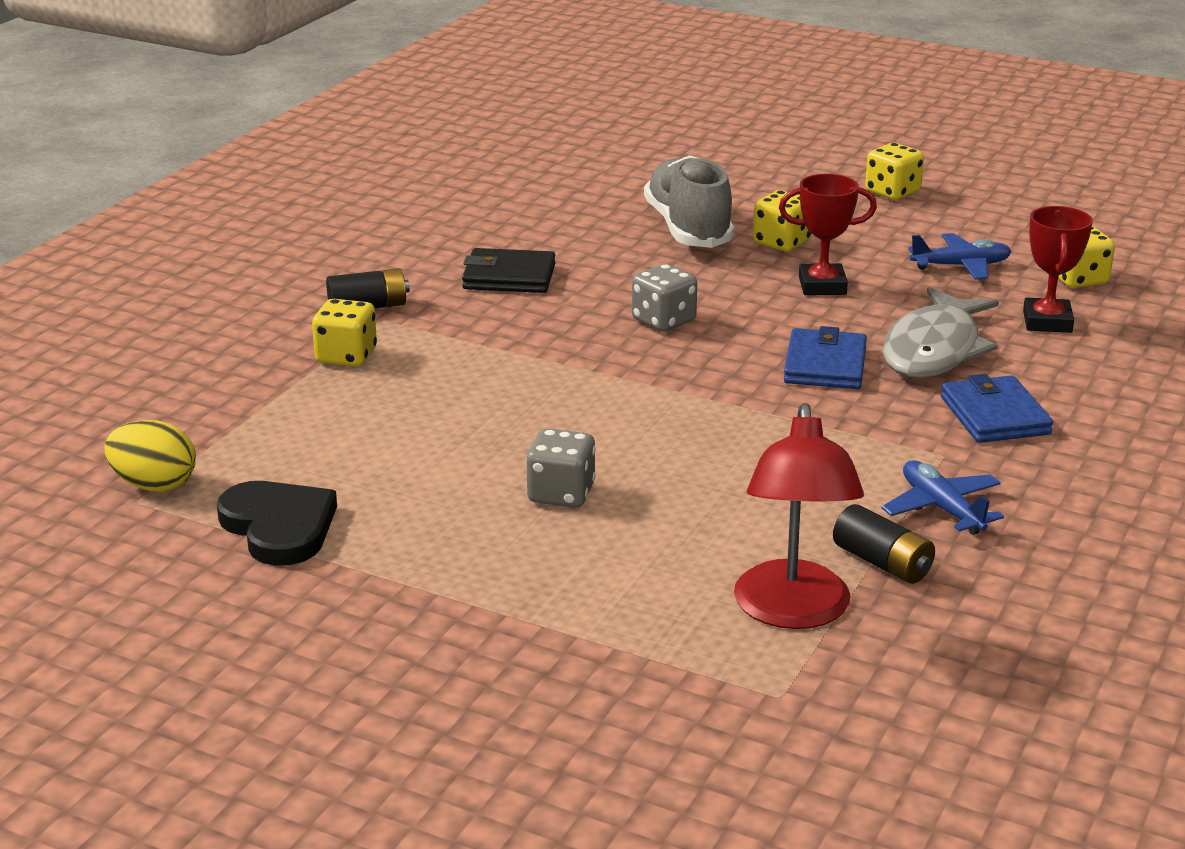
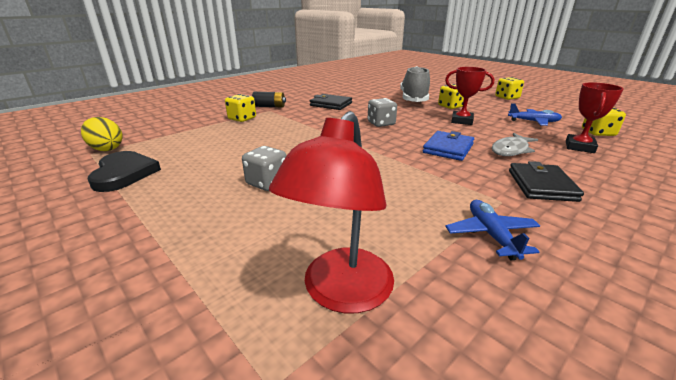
camera: 20 degrees right, 0 degrees up
black battery [833,504,935,584] -> none
grey fish [882,287,999,378] -> grey fish [492,133,538,156], size x0.64
blue wallet [941,374,1053,443] -> black wallet [509,161,584,202]

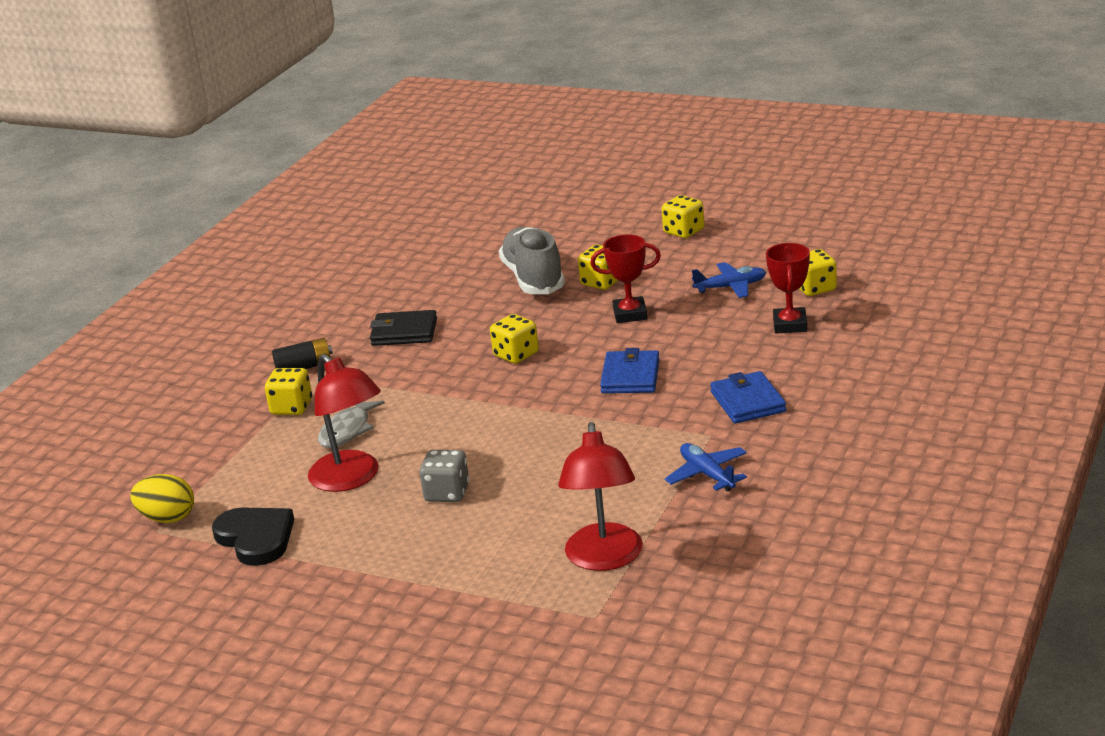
camera: 20 degrees left, 0 degrees up
grey dice [368,98,397,127] -> yellow dice [490,314,539,364]
grey fish [492,133,538,156] -> grey fish moved to [318,401,385,448]
black wallet [509,161,584,202] -> blue wallet [710,371,786,424]
none -> red lamp [308,354,381,492]

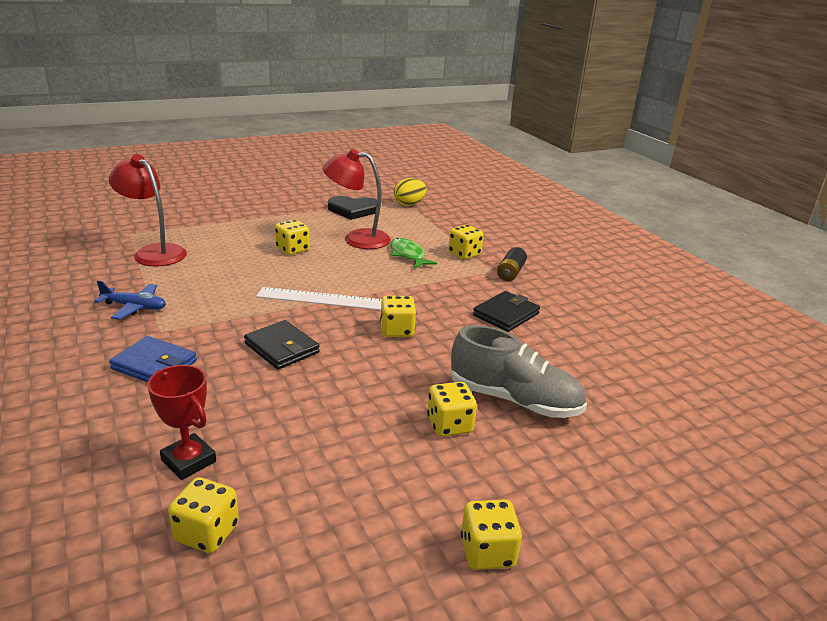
camera: 125 degrees right, 0 degrees up
grey fish [318,401,385,448] -> green fish [390,238,437,268]
grey dice [419,450,469,502] -> yellow dice [275,219,310,255]
red trophy [591,234,661,323] -> none
blue wallet [600,348,660,394] -> black wallet [244,320,320,370]
blue plane [692,262,766,298] -> none
none -> white ruler [256,287,382,310]

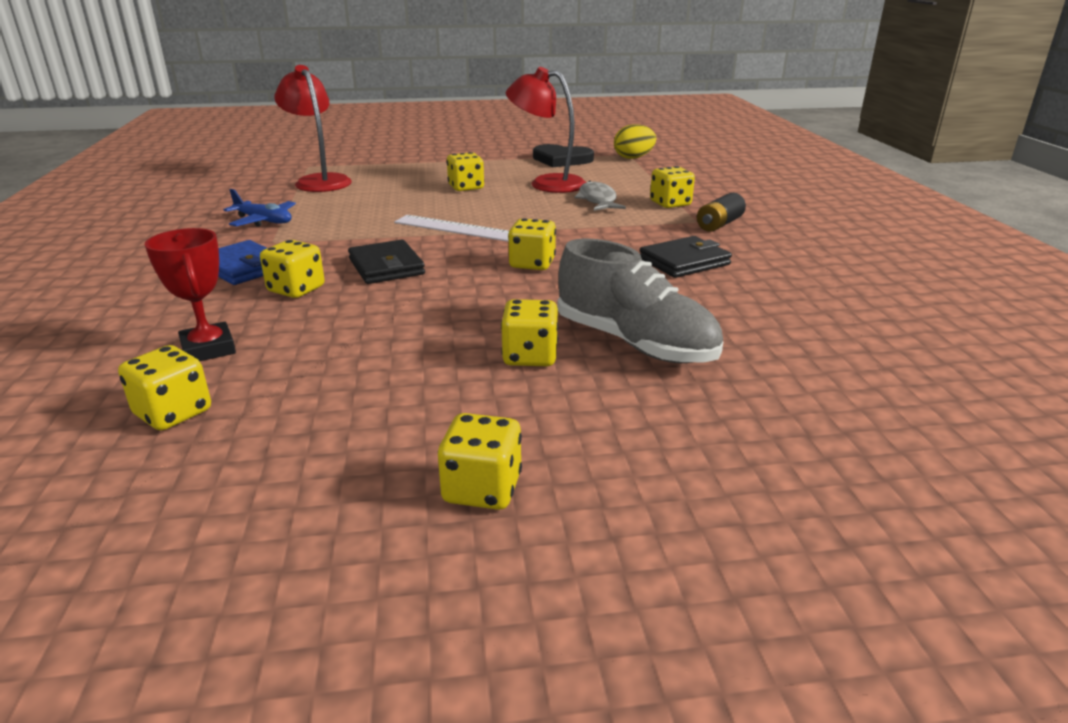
camera: 20 degrees right, 0 degrees up
green fish [390,238,437,268] -> grey fish [575,181,626,211]
none -> yellow dice [260,240,325,298]

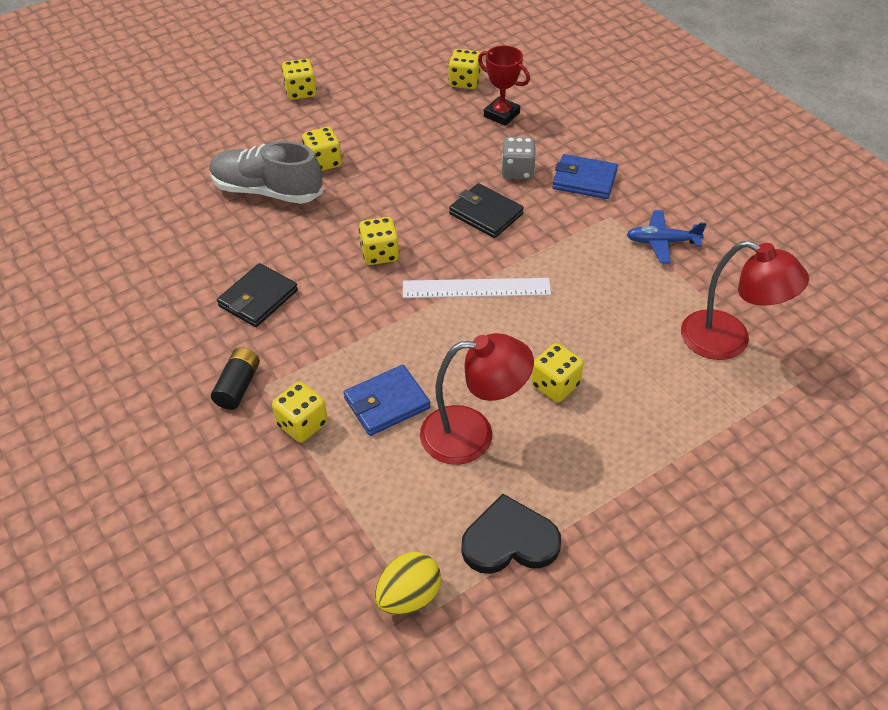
camera: 155 degrees right, 20 degrees up
yellow dice [260,240,325,298] -> grey dice [502,137,536,179]
grey fish [575,181,626,211] -> blue wallet [343,365,431,436]

